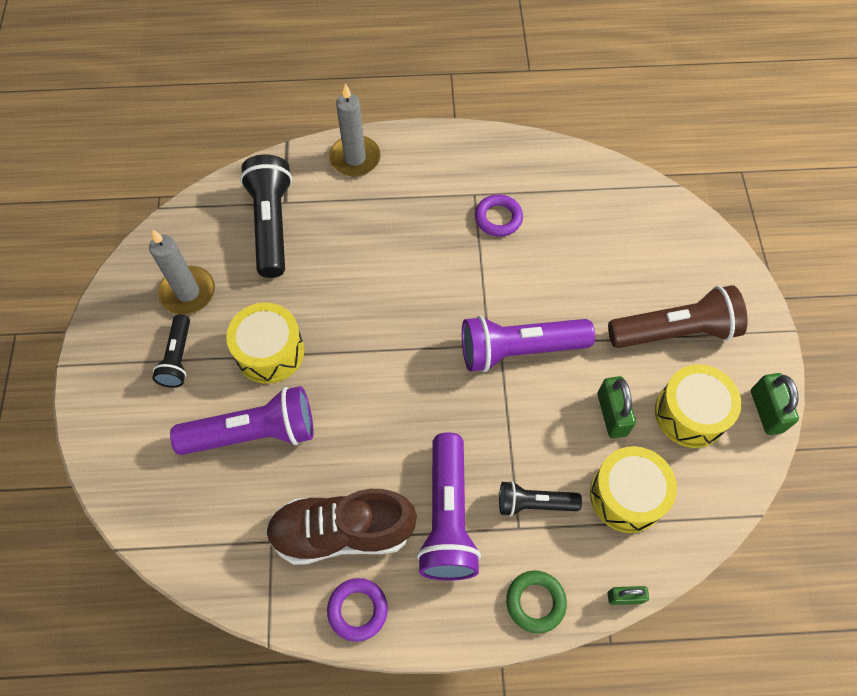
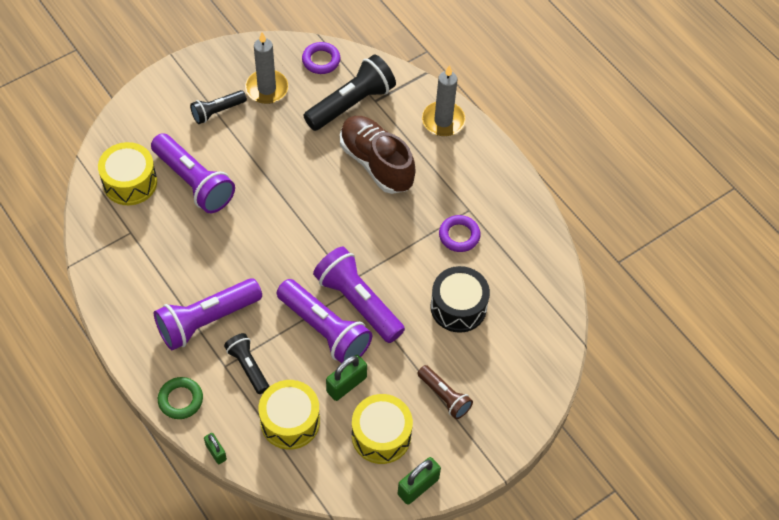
camera: 55 degrees right, 5 degrees down
yellow drum [226,303,304,384] -> yellow drum moved to [98,142,157,205]
brown shoe [265,489,417,565] -> brown shoe moved to [340,116,415,194]
purple ring [327,578,388,642] -> purple ring moved to [302,42,341,74]
brown flashlight [608,285,748,348] -> brown flashlight [417,365,473,419], size x0.57
none -> purple flashlight [277,279,372,363]
none -> black drum [430,266,490,333]

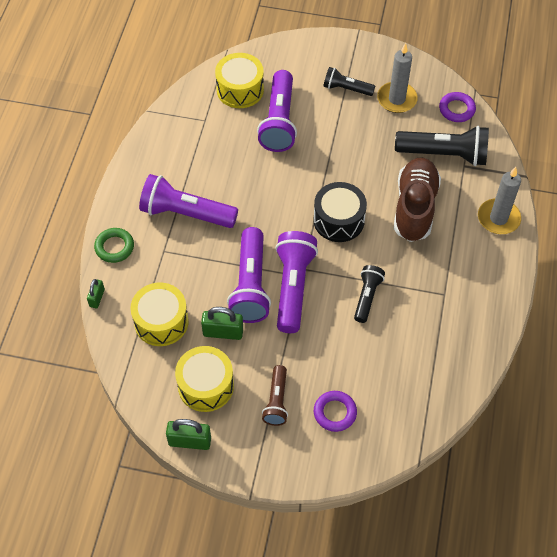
camera: 50 degrees right, 0 degrees up
black flashlight [224,333,269,394] -> black flashlight moved to [354,265,385,323]
black drum [430,266,490,333] -> black drum moved to [313,182,367,242]
purple ring [439,215,481,252] -> purple ring moved to [314,391,357,432]

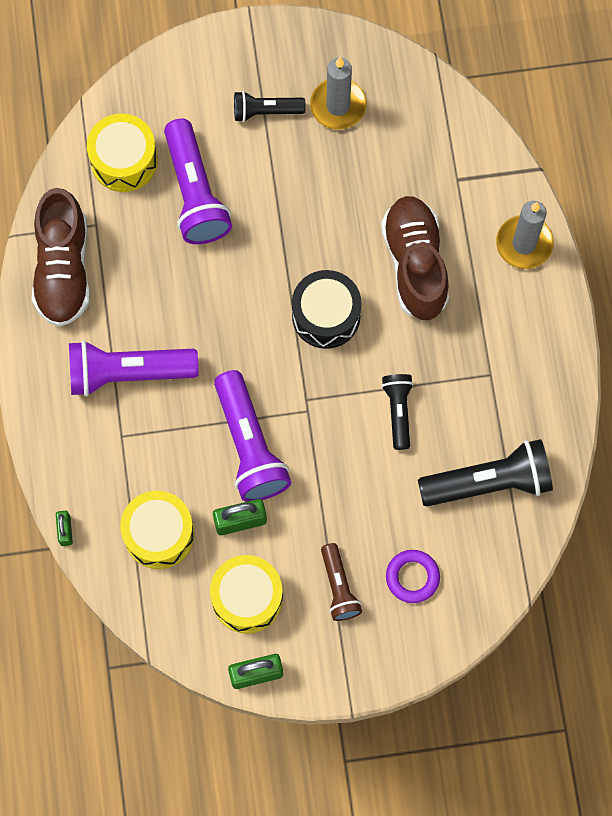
camera: 20 degrees left, 15 degrees up
green ring [94,228,134,263] -> none
purple flashlight [275,231,318,333] -> none
black flashlight [395,126,489,166] -> black flashlight moved to [418,439,553,507]
purple ring [439,92,476,122] -> none
none -> brown shoe [32,188,90,327]

